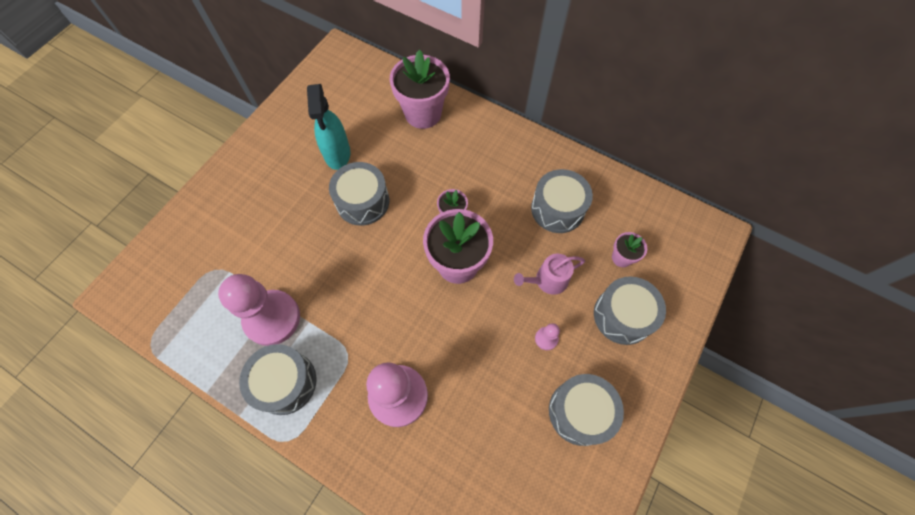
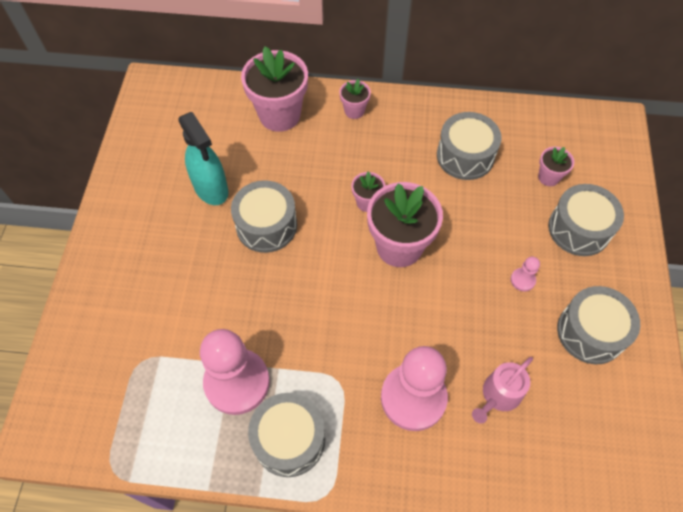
camera: 25 degrees left, 5 degrees down
pink watering can [514,254,585,295] -> pink watering can moved to [472,357,533,424]
none -> pink flower pot [339,79,371,119]

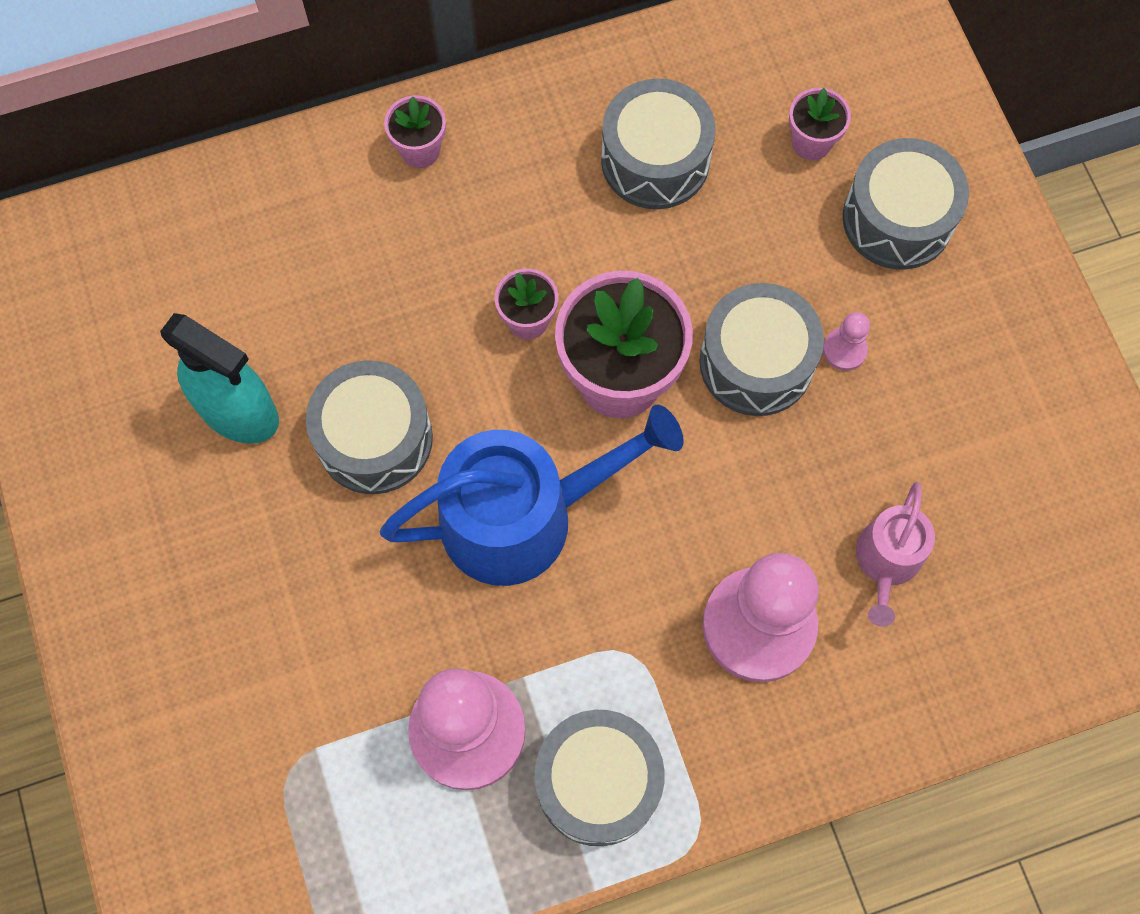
camera: 25 degrees left, 10 degrees up
pink flower pot [241,46,308,132] -> none
grey drum [557,286,640,364] -> grey drum moved to [699,283,824,416]
none -> blue watering can [379,405,684,586]

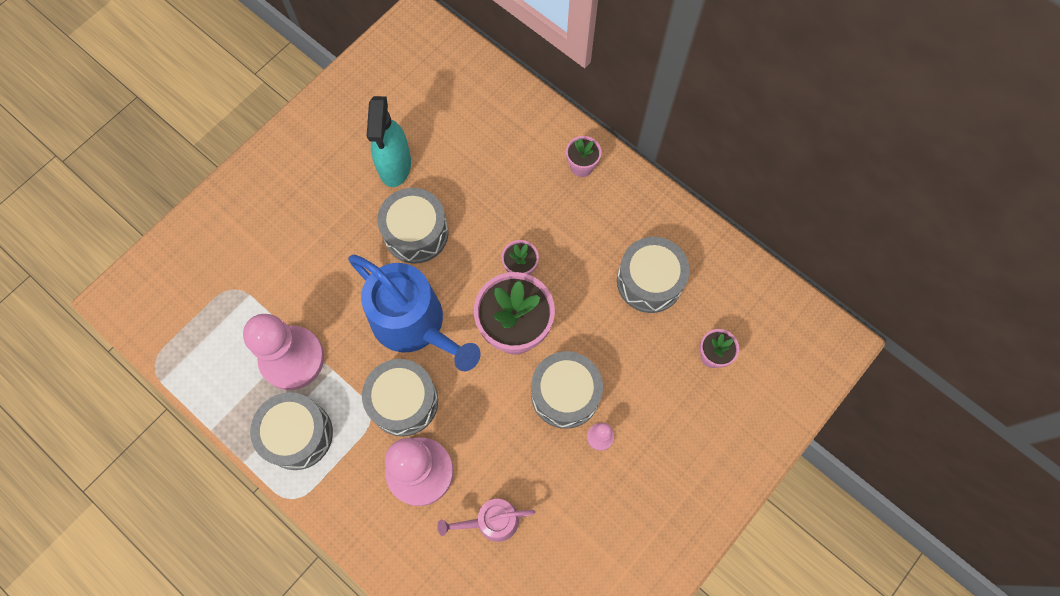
camera: 60 degrees right, 0 degrees up
grey drum [843,138,969,270] -> grey drum moved to [362,359,438,436]

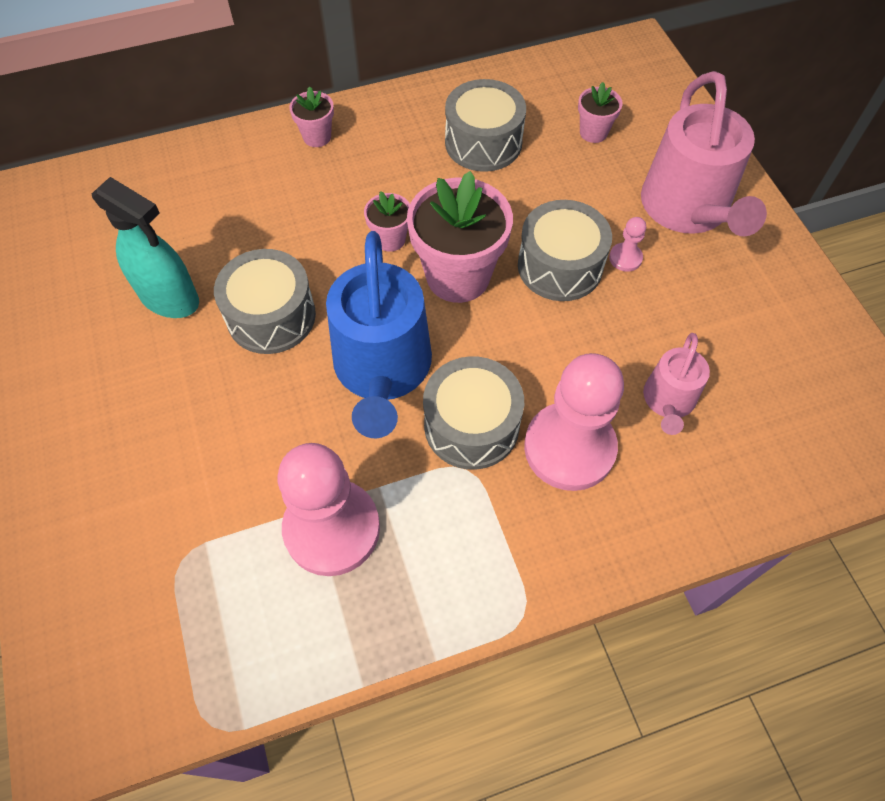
camera: 60 degrees left, 10 degrees down
grey drum [250,392,333,470] -> none
blue watering can [348,255,481,371] -> blue watering can turned 105 degrees clockwise [326,231,432,438]
none -> pink watering can [641,71,767,237]

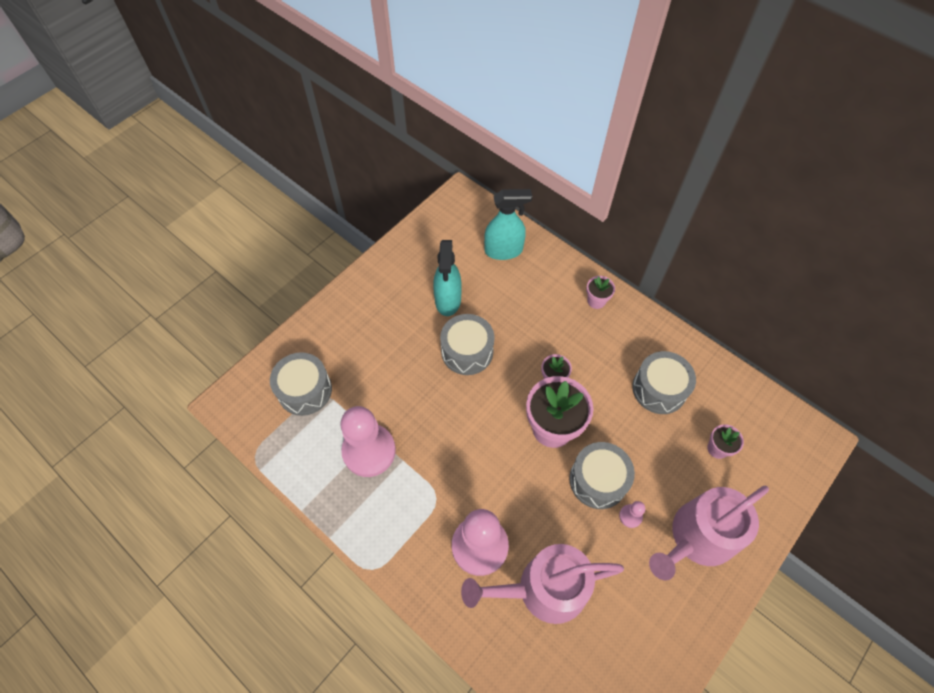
camera: 60 degrees right, 0 degrees up
blue watering can [326,231,432,438] -> none
grey drum [423,356,524,470] -> grey drum moved to [270,352,332,416]
pink watering can [643,333,710,435] -> pink watering can [461,544,624,624], size x1.90
none -> turquoise spray bottle [484,189,532,260]

